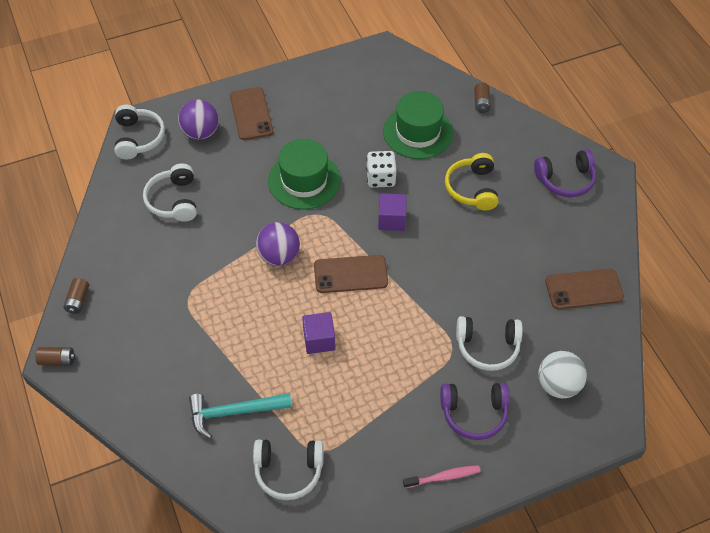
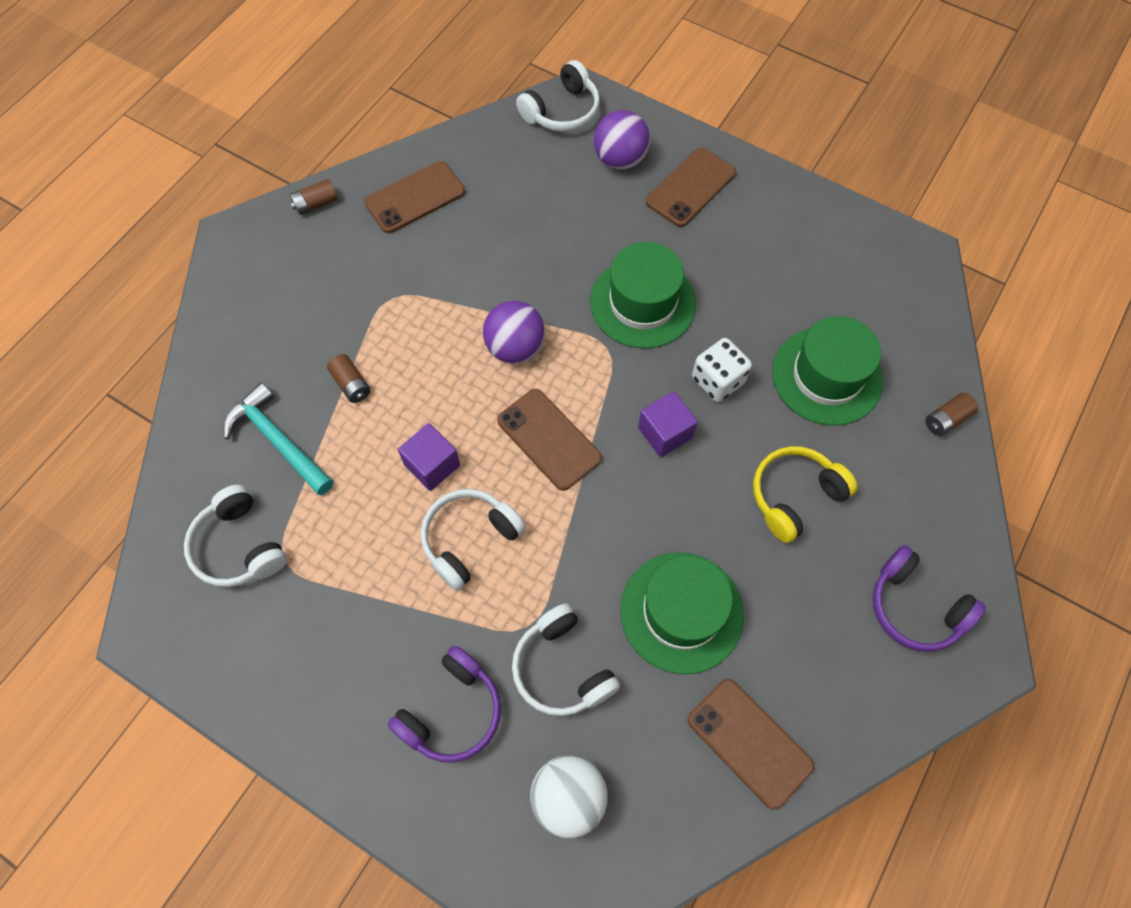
camera: 55 degrees right, 10 degrees up
brown battery [36,347,75,365] -> brown battery moved to [327,354,370,403]
white headphones [143,163,197,222] -> white headphones moved to [421,489,526,591]
pink toothbrush [403,465,481,488] -> none
purple headphones [440,383,510,440] -> purple headphones turned 105 degrees counterclockwise [388,646,501,762]
none -> brown phone [364,161,465,233]
none -> green hat [620,553,744,674]

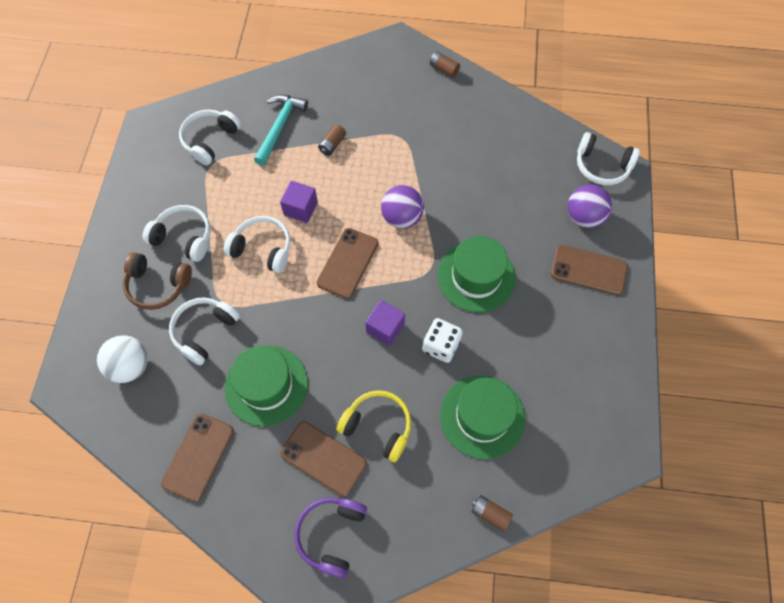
camera: 65 degrees right, 0 degrees up
brown phone [364,161,465,233] -> brown phone moved to [280,421,367,497]
purple headphones [388,646,501,762] -> brown headphones [123,252,192,310]
none -> white headphones [143,205,211,262]

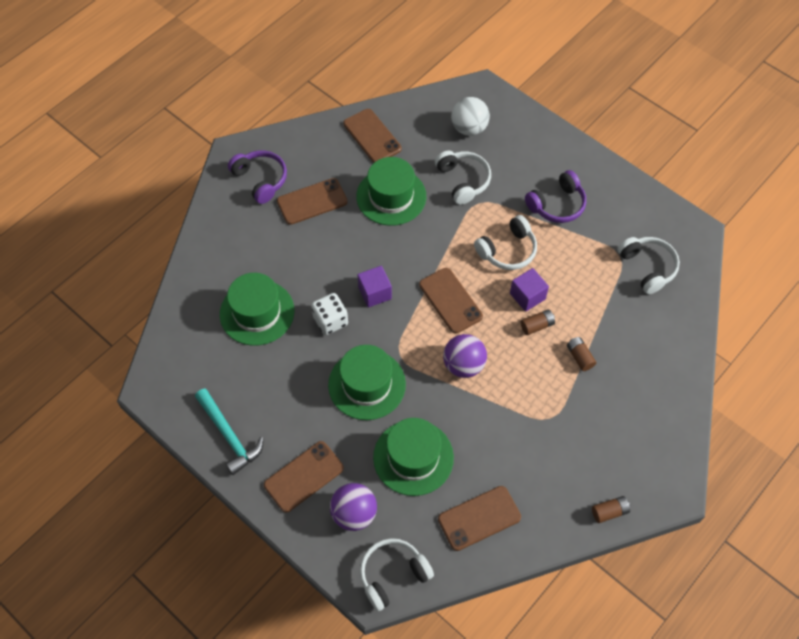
camera: 125 degrees right, 5 degrees down
brown headphones [123,252,192,310] -> none
white headphones [143,205,211,262] -> purple headphones [525,170,586,223]
turquoise hammer [254,95,308,166] -> turquoise hammer moved to [195,388,264,475]
yellow headphones [337,390,411,462] -> none
brown battery [471,495,513,532] -> brown battery moved to [521,310,555,335]
none -> green hat [373,418,454,496]
none -> brown phone [438,486,521,551]

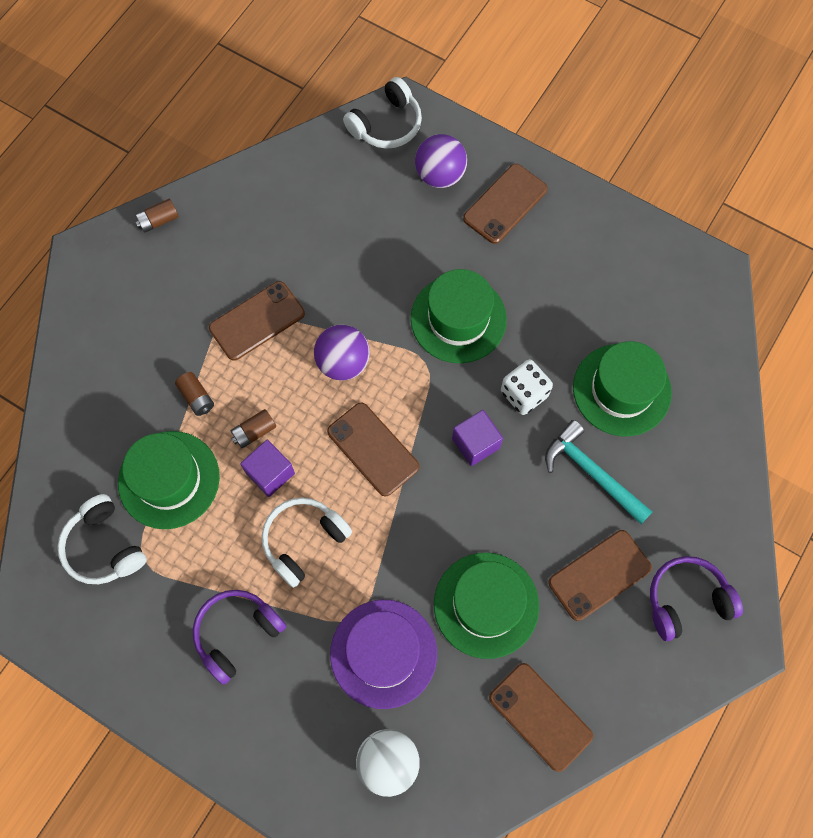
camera: 170 degrees right, 10 degrees up
turquoise hammer [195,388,264,475] -> turquoise hammer moved to [545,420,652,524]
purple headphones [228,150,287,204] -> purple headphones turned 120 degrees clockwise [650,556,743,641]
green hat [373,418,454,496] -> green hat moved to [118,431,220,529]
white headphones [435,151,491,205] -> purple hat [330,600,437,709]
brown phone [438,486,521,551] -> brown phone moved to [209,281,305,361]

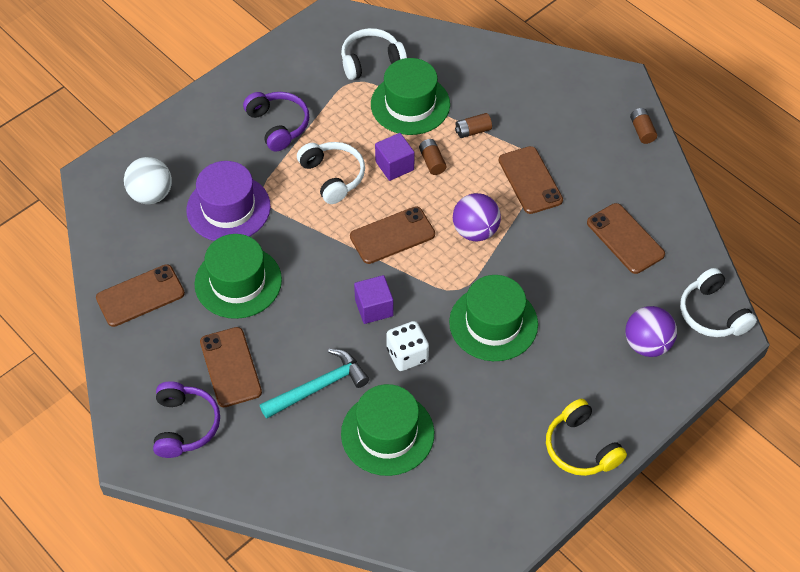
camera: 105 degrees right, 15 degrees down
brown phone [463,164,548,244] -> brown phone moved to [587,203,665,274]
none -> yellow headphones [546,399,627,476]

